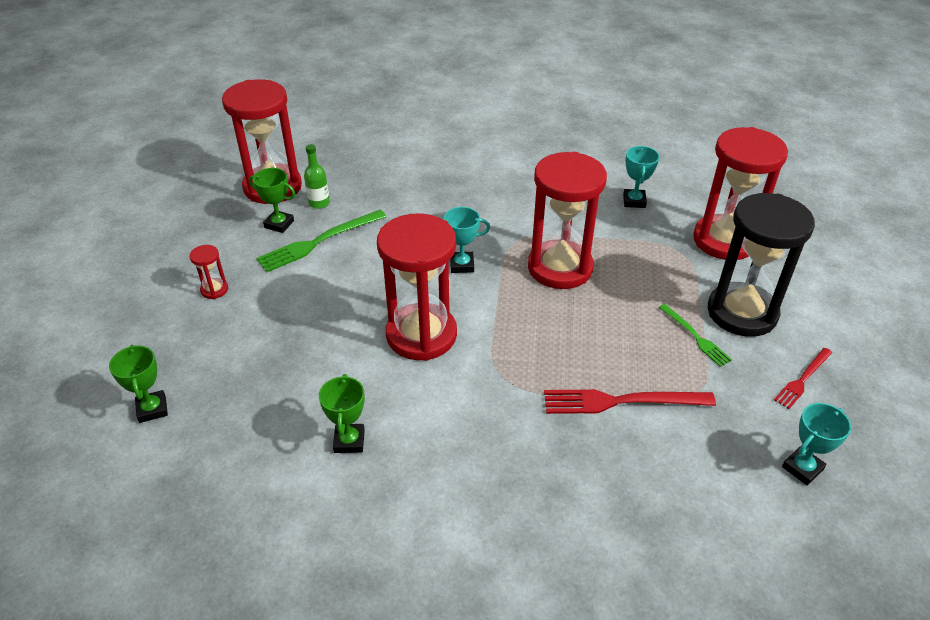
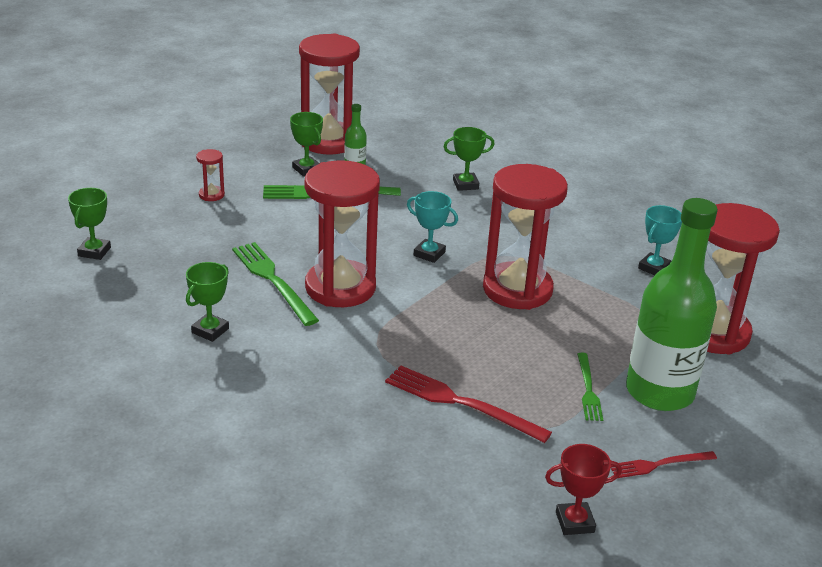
camera: 30 degrees right, 10 degrees down
black hourglass [708,193,815,337] -> green bottle [626,198,718,411]
turquoise trophy [782,403,851,485] -> red trophy [545,444,622,535]
none -> green fork [232,242,319,326]
none -> green trophy [444,127,495,191]

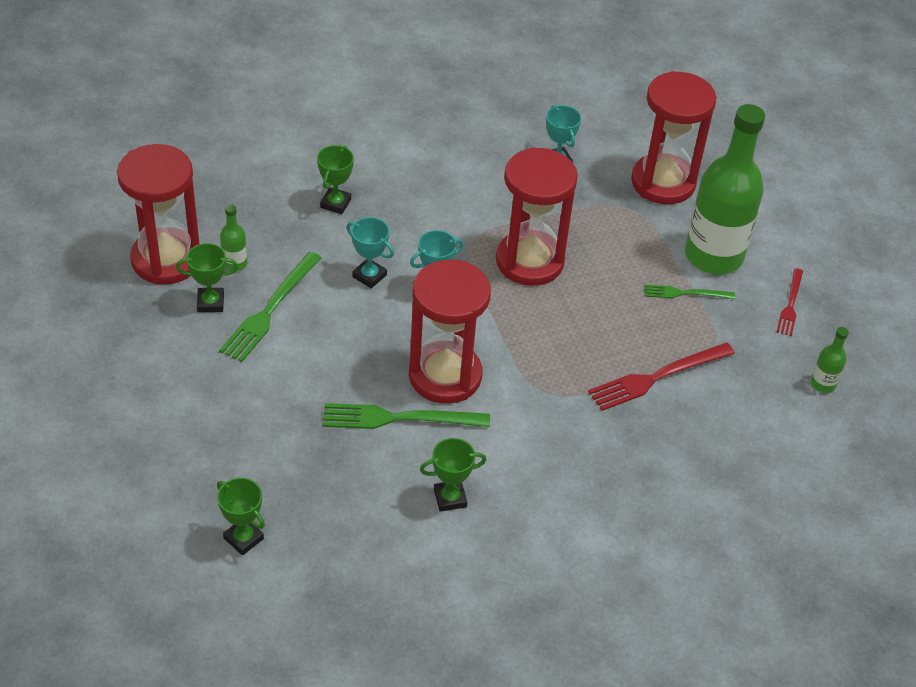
camera: 60 degrees left, 15 degrees up
green trophy [186,262,229,342] -> green trophy turned 75 degrees counterclockwise [420,438,486,512]
red hourglass [196,149,225,201] -> none
red trophy [545,444,622,535] -> green bottle [811,327,849,393]
green fork [577,353,603,421] -> green fork turned 150 degrees clockwise [644,284,735,299]
none -> turquoise trophy [347,217,394,289]

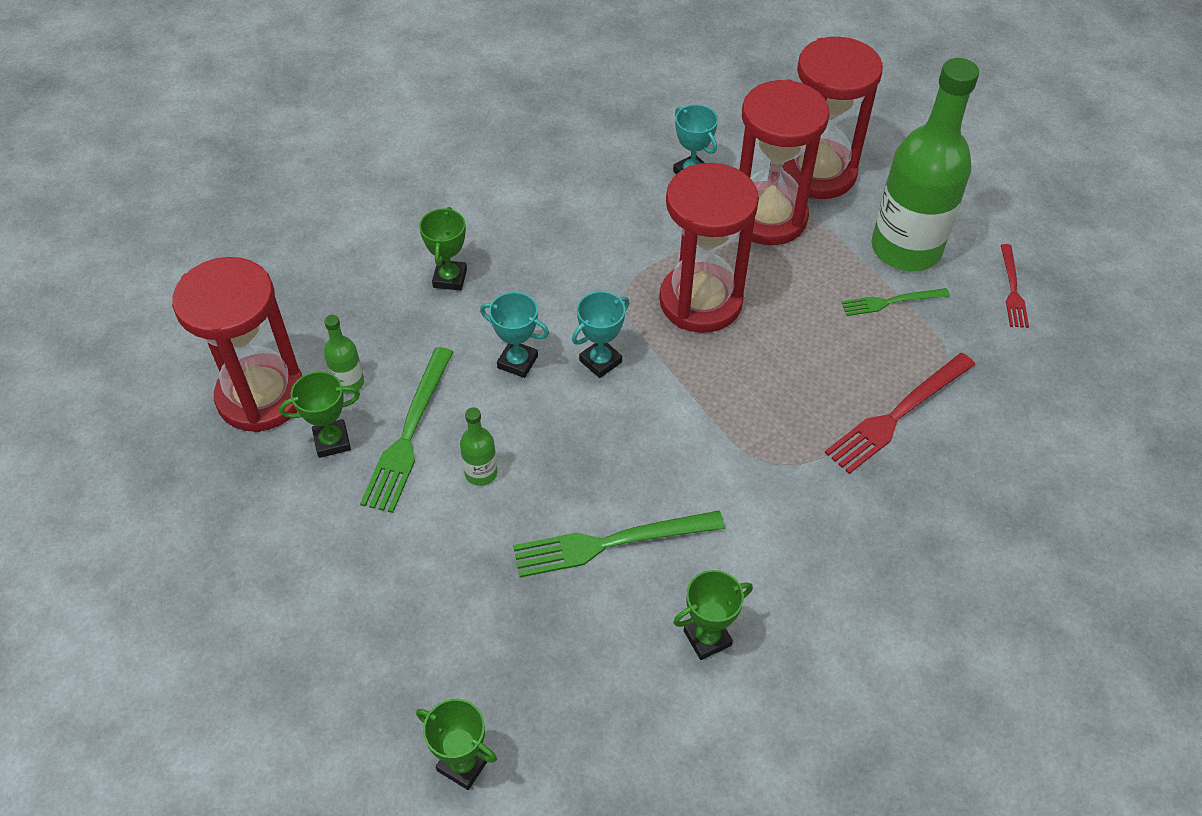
camera: 10 degrees left, 5 degrees up
red hourglass [409,259,491,404] -> red hourglass moved to [739,79,830,245]
green bottle [811,327,849,393] -> green bottle moved to [460,407,498,486]

